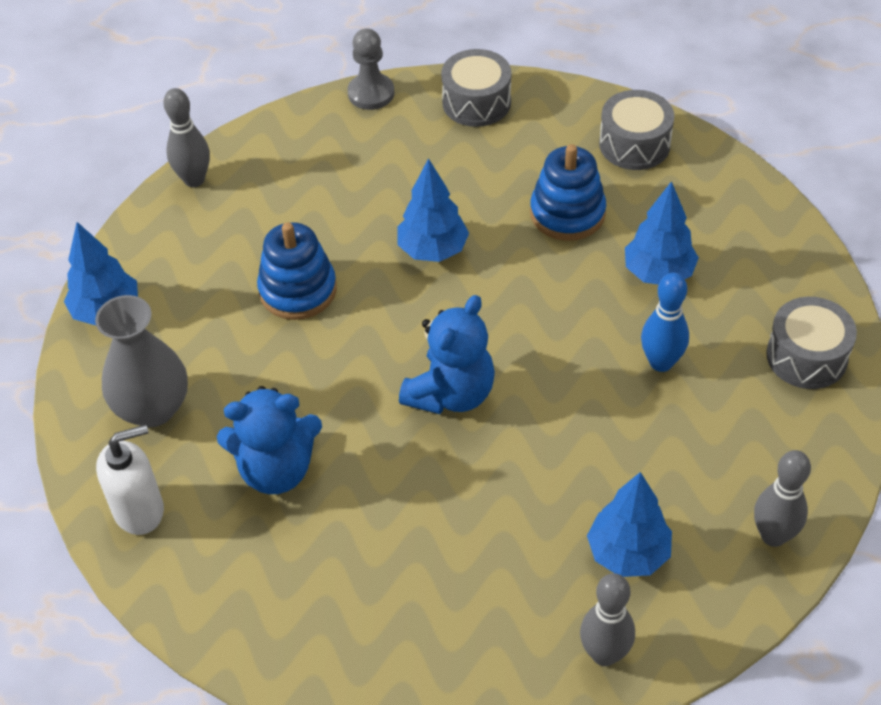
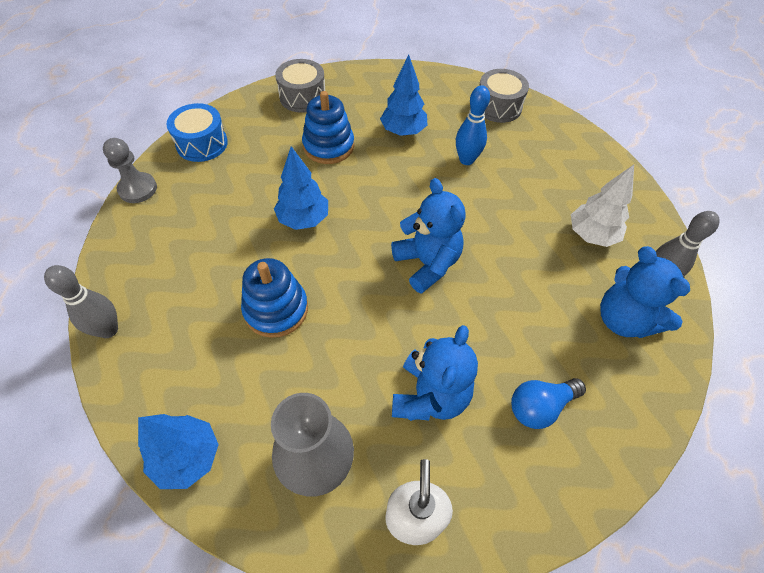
camera: 65 degrees left, 5 degrees up
grey drum [441,49,512,127] -> blue drum [167,103,228,162]
blue tree [587,472,672,577] -> white tree [571,165,634,247]
grey bowling pin [754,450,811,547] -> none
none -> blue light bulb [511,378,586,429]
none -> blue teddy bear [600,246,690,338]

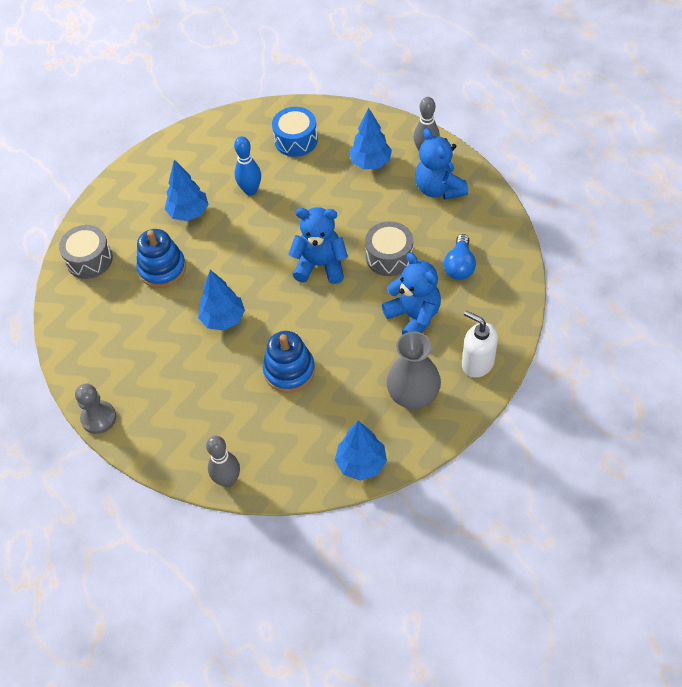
camera: 50 degrees left, 0 degrees up
blue drum [167,103,228,162] -> blue drum moved to [272,107,318,157]
grey drum [479,69,529,123] -> grey drum moved to [365,221,413,276]
white tree [571,165,634,247] -> blue tree [349,108,392,169]
blue teddy bear [600,246,690,338] -> blue teddy bear turned 60 degrees clockwise [415,128,468,199]

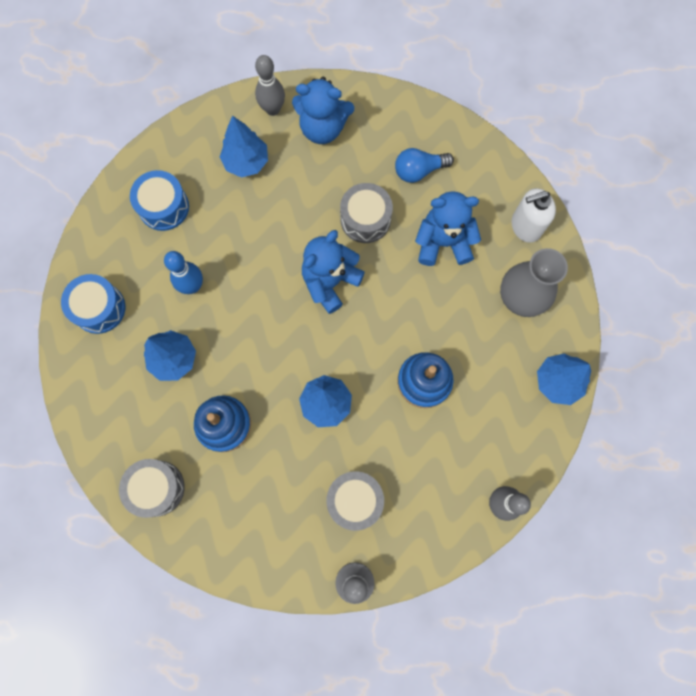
camera: 60 degrees left, 20 degrees up
blue light bulb [444,234,476,280] -> blue light bulb turned 120 degrees clockwise [395,148,454,183]
none -> blue drum [61,274,125,334]
none -> grey drum [326,471,384,531]

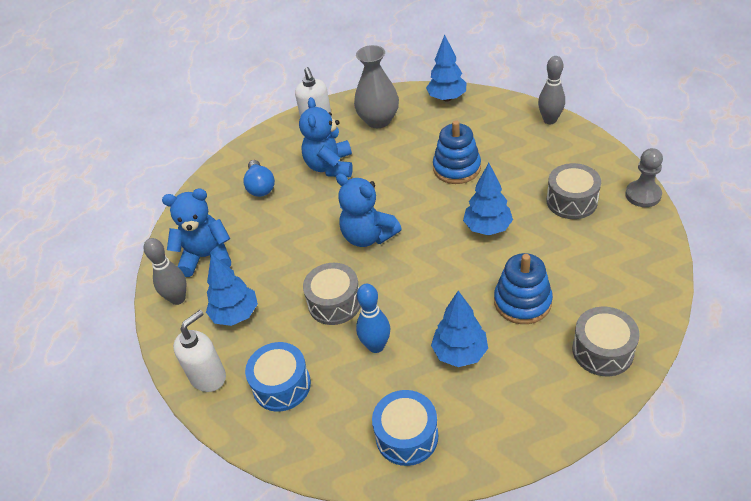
camera: 85 degrees left, 30 degrees down
blue teddy bear [292,77,354,144] -> blue teddy bear turned 105 degrees counterclockwise [162,188,231,277]
grey drum [340,183,393,243] -> grey drum moved to [303,263,361,325]
none -> white soap dispenser [173,310,226,392]

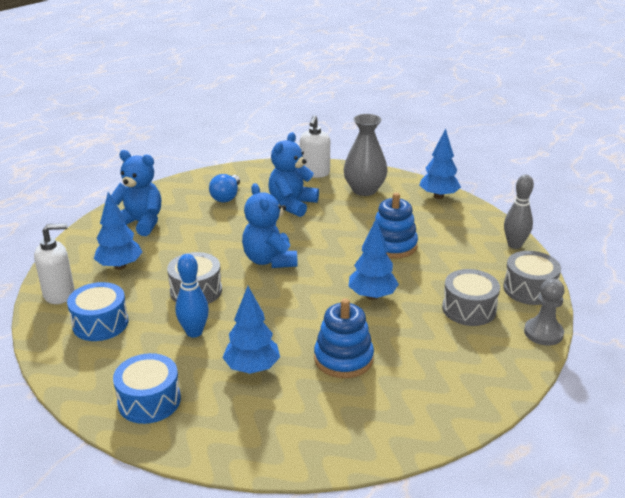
camera: 25 degrees right, 15 degrees down
grey bowling pin [144,238,186,305] -> none
grey drum [572,307,640,376] -> grey drum moved to [503,251,561,305]

